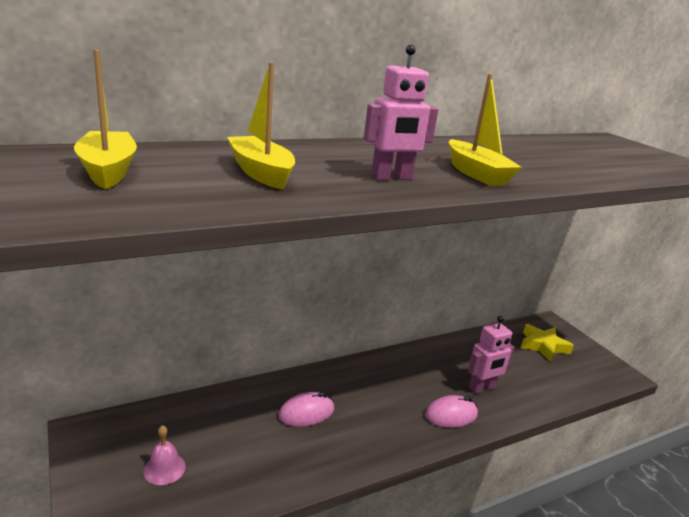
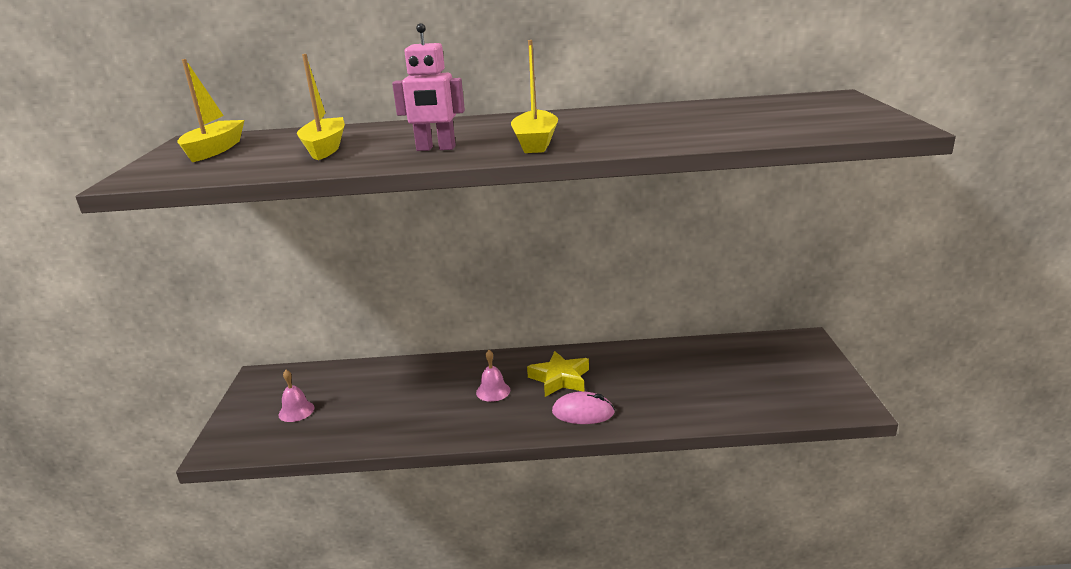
camera: 30 degrees right, 0 degrees up
pink mouse [278,392,334,427] -> none
pink robot [468,316,515,394] -> none
yellow star [521,324,574,362] -> yellow star moved to [527,351,589,397]
none -> pink bell [476,350,510,402]

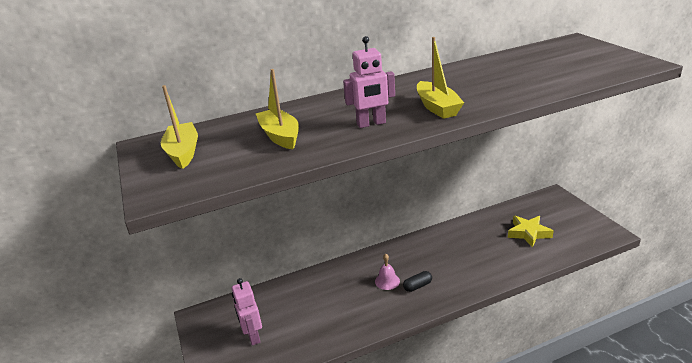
camera: 20 degrees left, 5 degrees up
pink bell [278,370,315,422] -> pink robot [231,278,262,346]
yellow star [527,351,589,397] -> yellow star moved to [508,216,554,248]
pink mouse [552,391,615,424] -> none
none -> black capsule [403,271,432,292]

